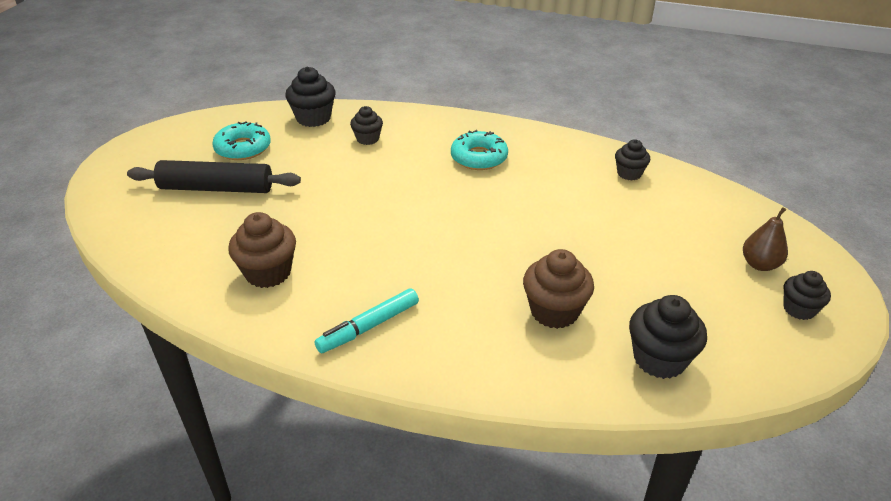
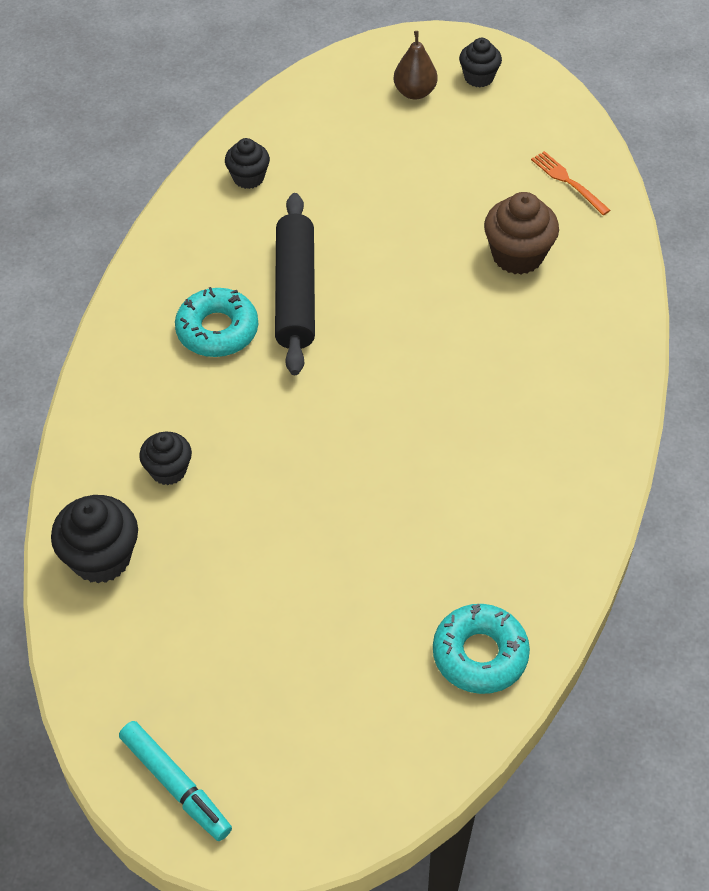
camera: 95 degrees left, 15 degrees up
black rolling pin [127,160,301,193] -> black rolling pin moved to [275,193,315,375]
turquoise donut [212,121,271,160] -> turquoise donut moved to [433,604,530,694]
brown cupcake [228,212,296,288] -> none
turquoise marker [314,288,419,353] -> turquoise marker moved to [119,721,232,841]
black cupcake [629,295,707,379] -> orange fork [531,151,611,215]

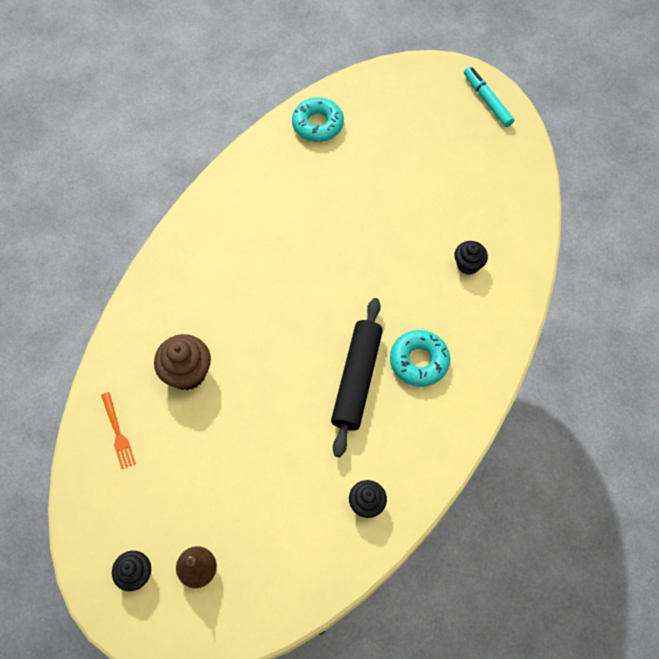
camera: 165 degrees left, 10 degrees up
black cupcake [51,495,138,583] -> none

